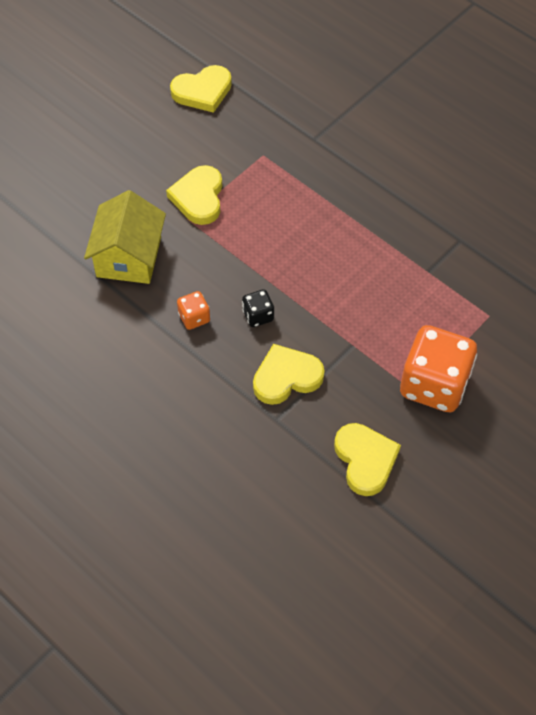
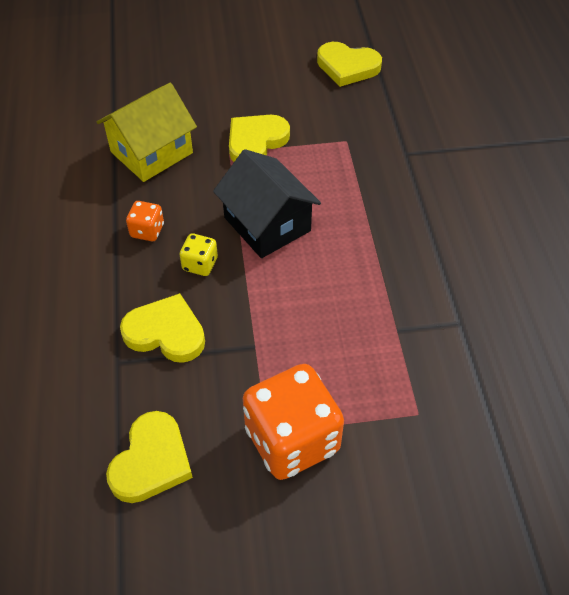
camera: 40 degrees right, 5 degrees down
black dice [242,289,274,327] -> yellow dice [179,233,218,276]
none -> black house [213,149,321,258]

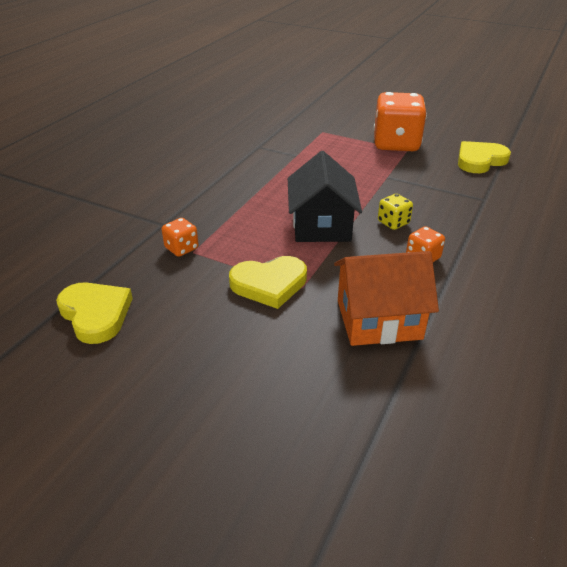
camera: 145 degrees left, 15 degrees down
yellow house [97,83,197,182] -> orange house [334,251,439,346]
yellow heart [120,293,205,363] -> none
none -> orange dice [162,218,199,257]

